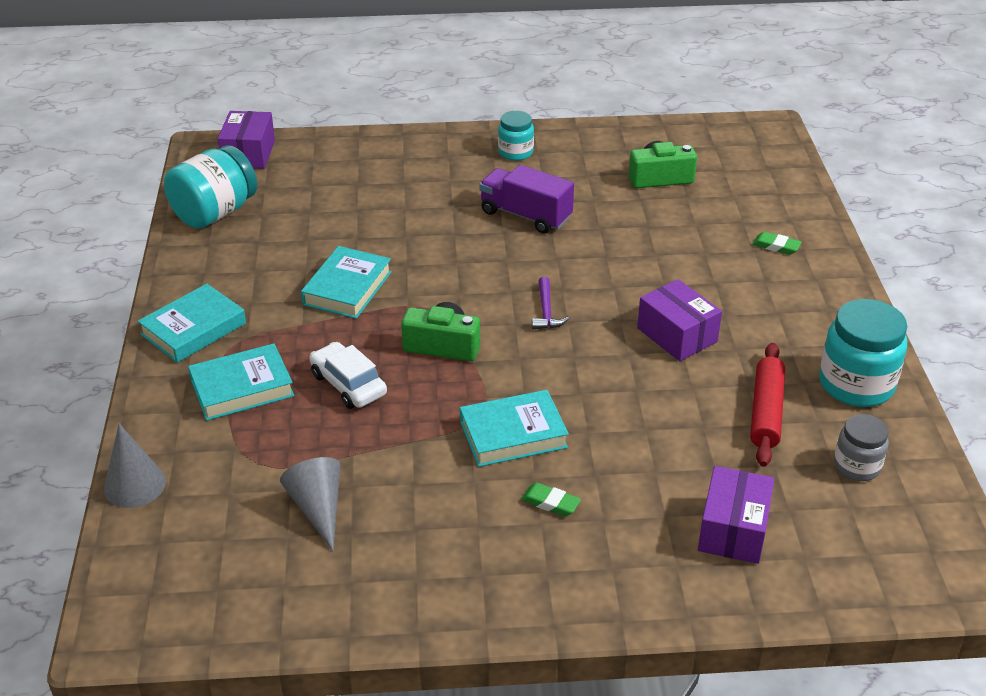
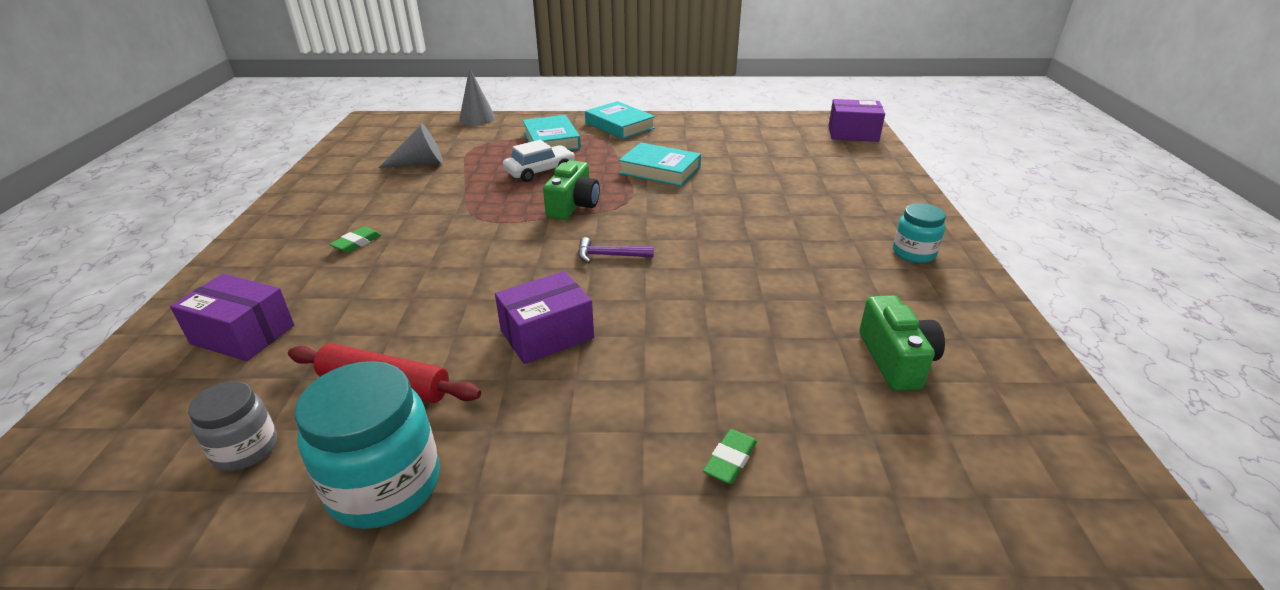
camera: 95 degrees right, 5 degrees down
turquoise jar [164,145,257,229] -> none
turquoise book [460,390,569,467] -> none
purple truck [479,165,574,234] -> none

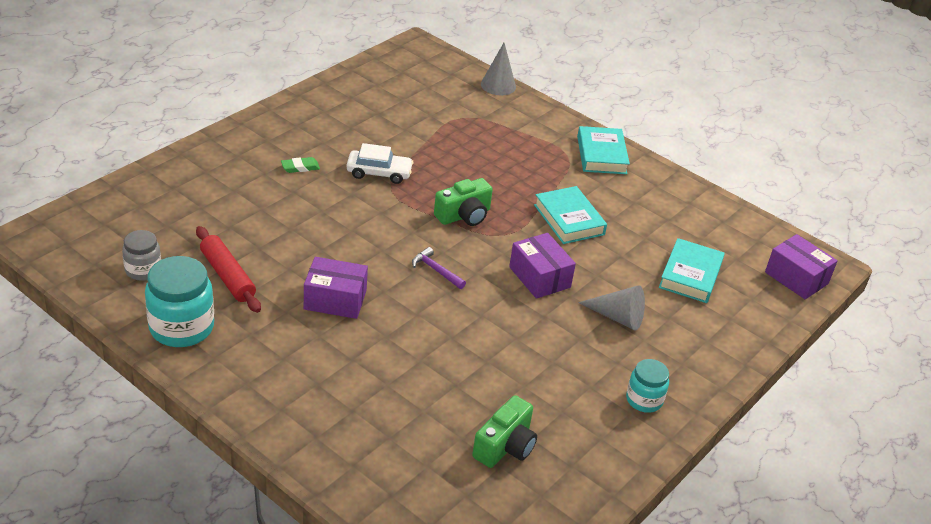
camera: 35 degrees right, 5 degrees up
purple box [170,274,294,361] -> purple box moved to [509,233,576,299]
grey cone [379,124,443,168] -> grey cone moved to [578,285,645,331]
white car [503,140,575,182] -> white car moved to [347,143,414,184]
turquoise book [523,115,581,150] -> turquoise book moved to [659,238,725,303]
green eraser [703,429,757,484] -> none

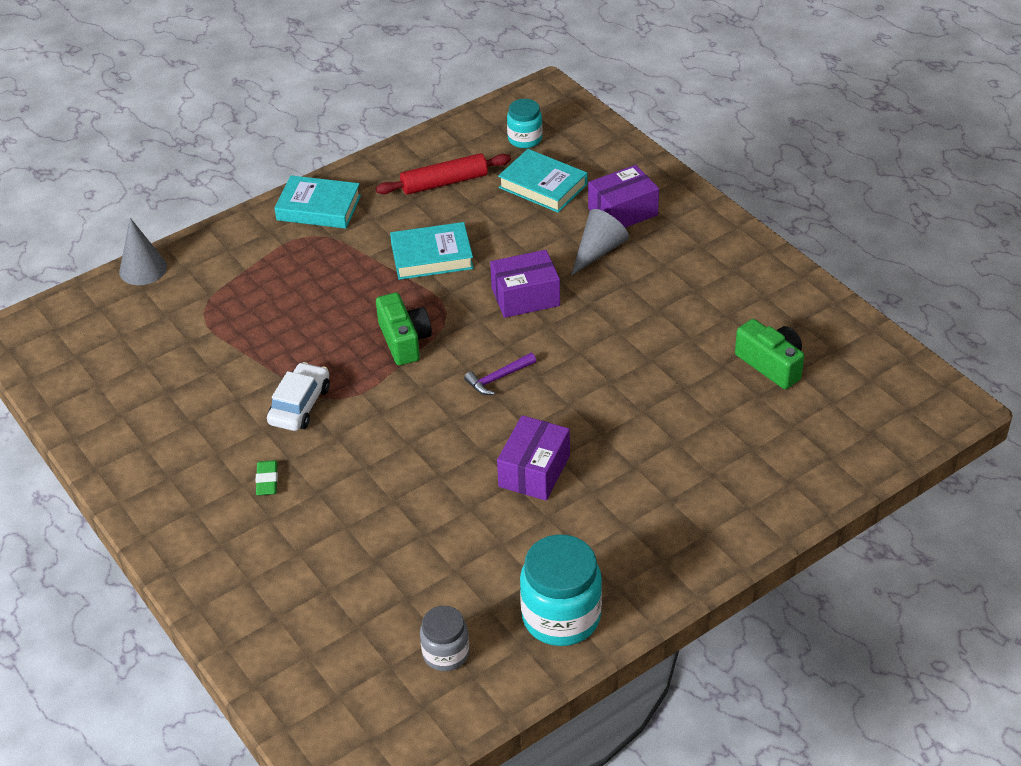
camera: 70 degrees left, 5 degrees up
red rolling pin [196,226,261,313] -> red rolling pin moved to [376,153,511,195]
turquoise jar [626,359,669,413] -> turquoise jar moved to [507,99,542,148]
purple box [765,234,838,299] -> purple box moved to [588,165,659,228]

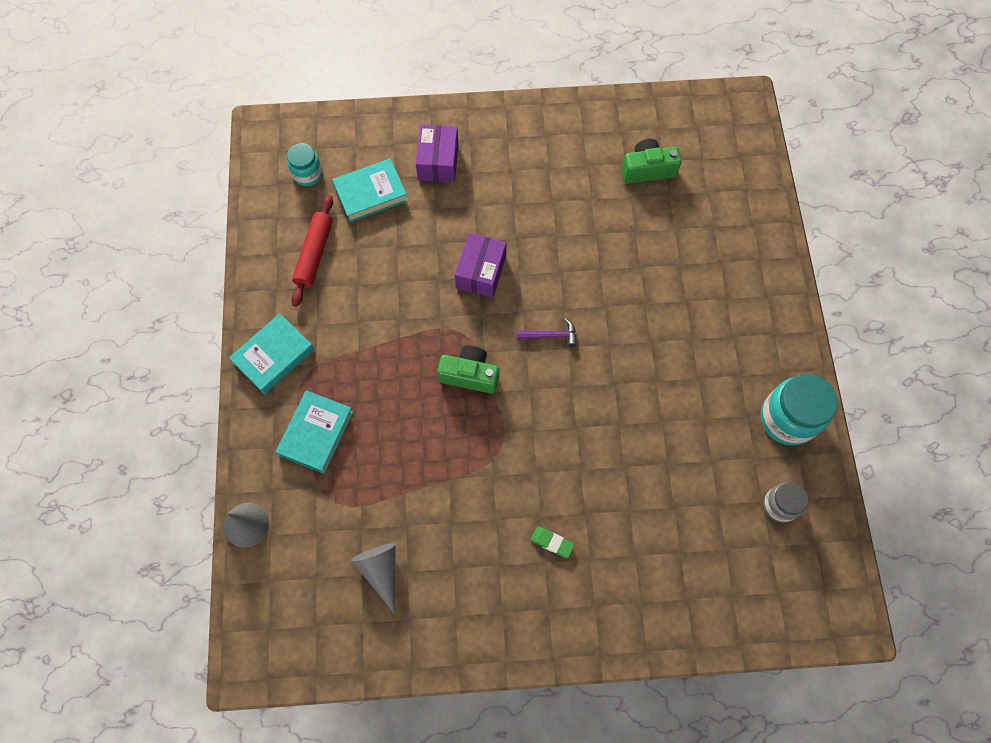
camera: 60 degrees left, 25 degrees up
white car [267,362,330,431] -> none
turquoise book [390,222,474,280] -> turquoise book moved to [276,390,353,474]
purple hammer [464,353,536,395] -> purple hammer turned 90 degrees counterclockwise [517,318,577,347]
purple box [497,415,570,501] -> none
grey cone [571,209,629,276] -> grey cone moved to [351,543,396,613]

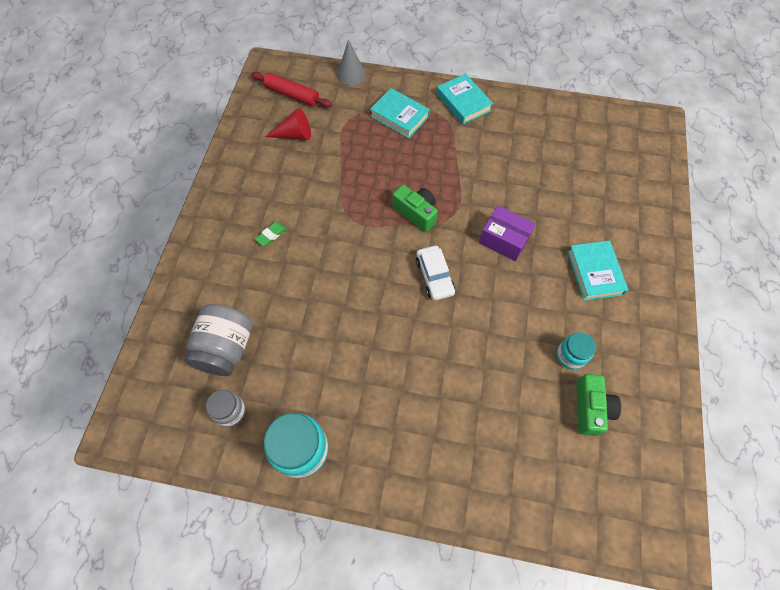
camera: 105 degrees right, 5 degrees down
turquoise jar [287,143,323,186] -> turquoise jar moved to [557,332,596,370]
red rolling pin [291,195,333,307] -> red rolling pin moved to [251,72,332,108]
turquoise book [332,158,408,222] -> turquoise book moved to [567,241,628,301]
grey cone [351,543,396,613] -> red cone [265,108,311,140]
purple box [416,125,459,182] -> none
green camera [437,345,499,394] -> green camera turned 75 degrees counterclockwise [393,185,438,232]
purple hammer [517,318,577,347] -> white car [416,246,455,300]
none -> grey jar [184,304,252,376]

